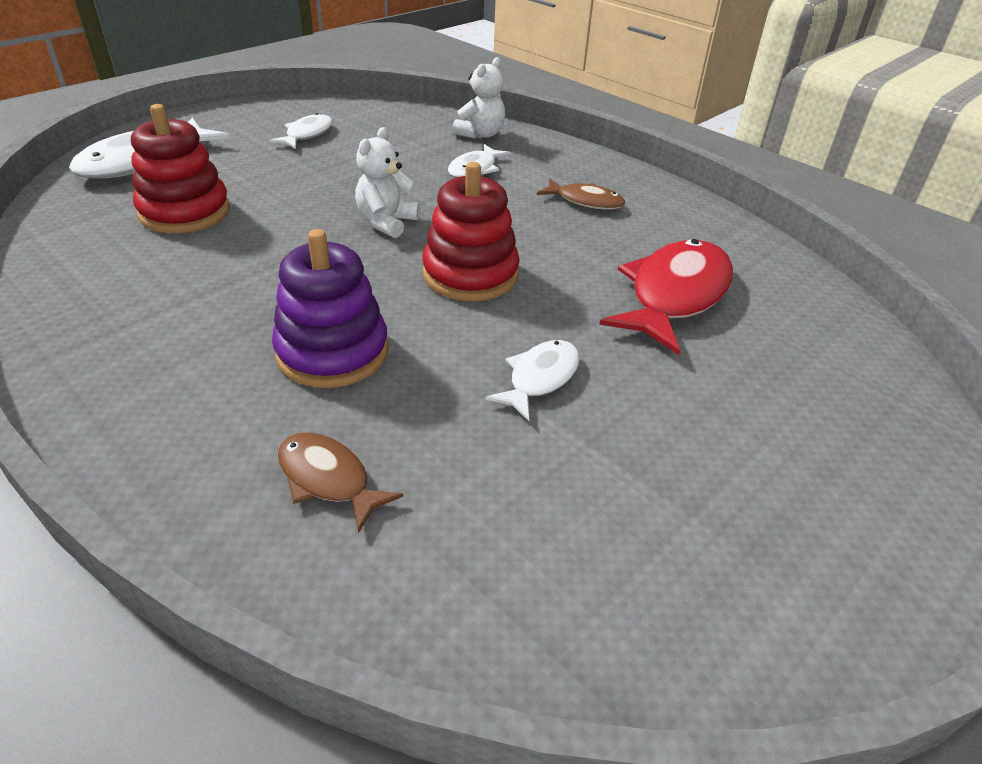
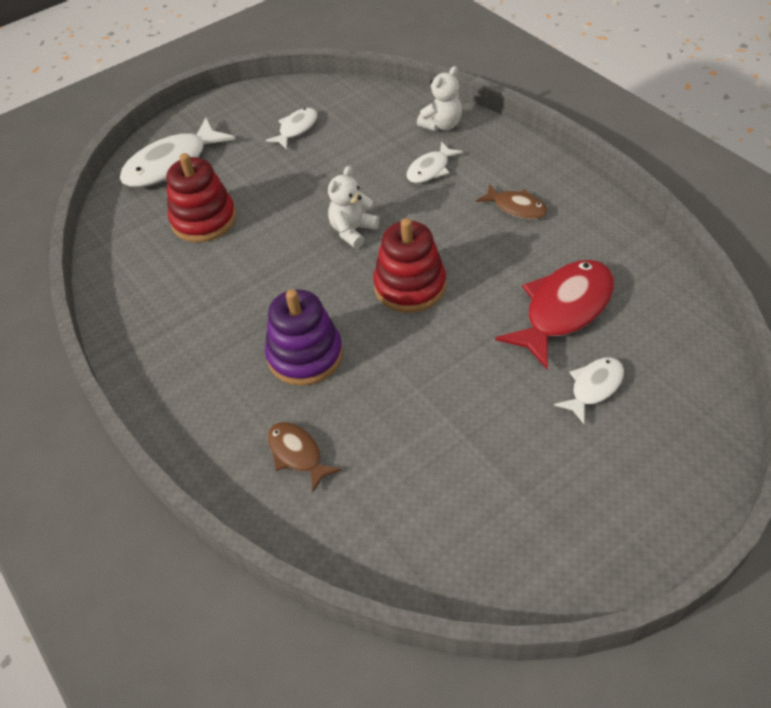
camera: 15 degrees right, 10 degrees up
white fish [485,340,579,421] -> white fish moved to [554,357,624,424]

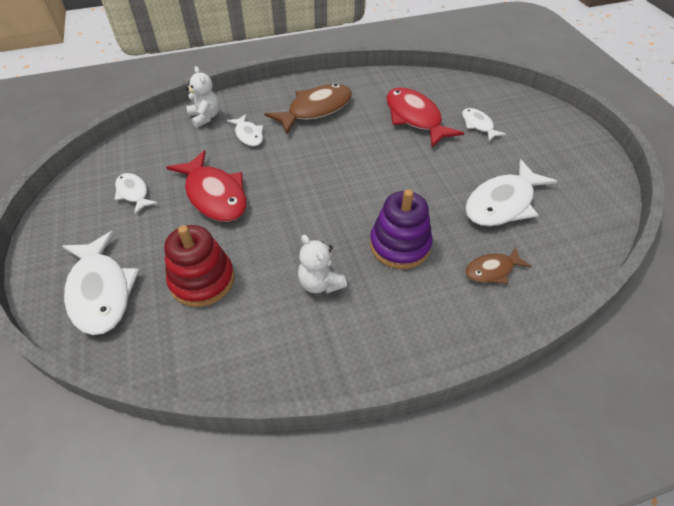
camera: 75 degrees left, 0 degrees up
white teddy bear [328,166,379,248] -> white teddy bear moved to [298,235,347,293]
red stacking toy [373,218,446,313] -> none
brown fish [476,184,548,219] -> brown fish [264,84,352,134], size x1.83
none -> red fish [166,150,246,222]
none -> white fish [465,159,557,226]

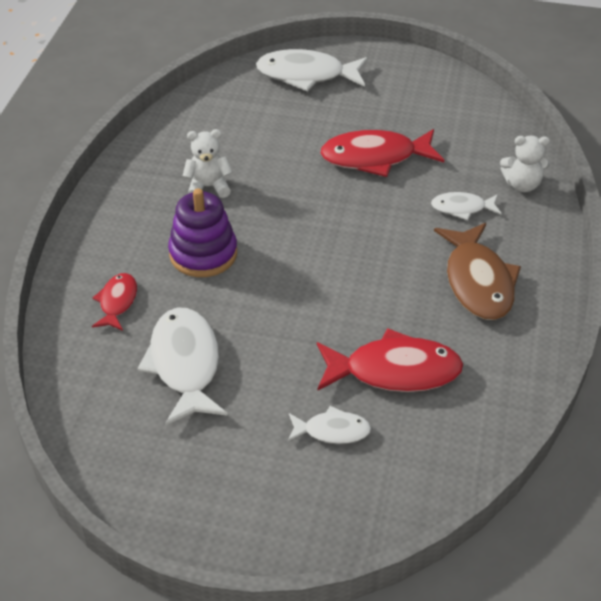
camera: 120 degrees right, 5 degrees down
white fish [114,173,158,215] -> none
red stacking toy [164,225,234,307] -> none
brown fish [465,247,532,284] -> red fish [92,273,137,331]

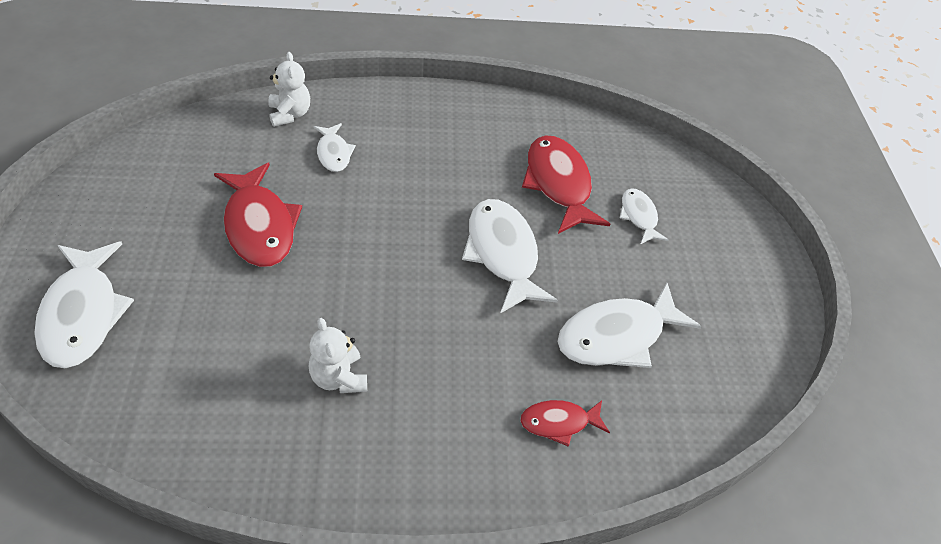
camera: 110 degrees left, 5 degrees up
purple stacking toy [168,188,237,277] -> none
brown fish [434,223,521,320] -> none
none -> white fish [462,199,558,313]

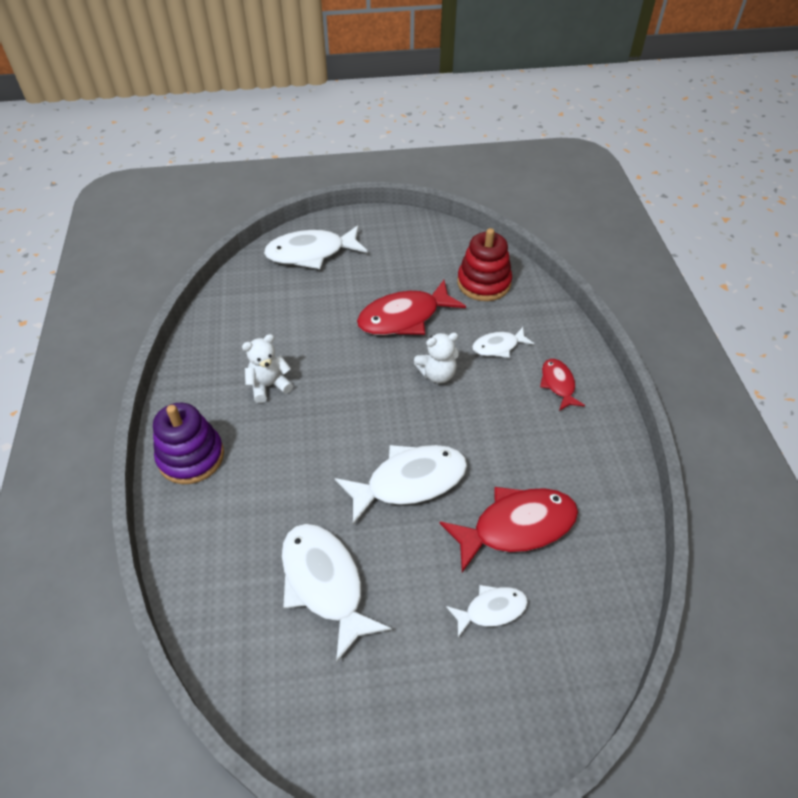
camera: 90 degrees right, 0 degrees up
white teddy bear [268,52,310,127] -> white teddy bear moved to [414,333,459,383]
red fish [520,400,610,447] -> red fish moved to [540,359,585,411]
none -> purple stacking toy [153,403,224,484]
none -> red stacking toy [457,228,512,301]

